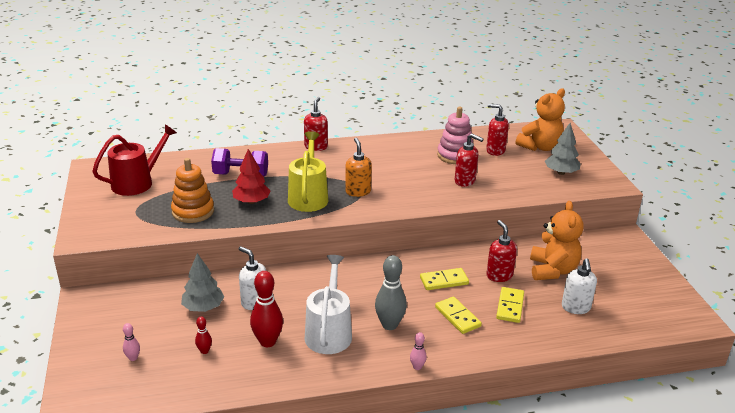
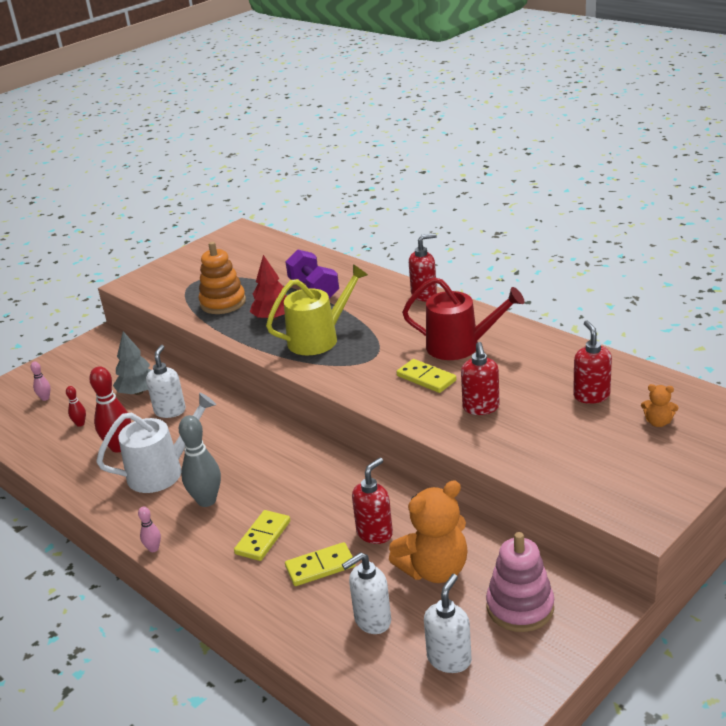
camera: 60 degrees right, 0 degrees up
red watering can [92,124,177,196] -> red watering can moved to [402,277,524,360]
orange soap dispenser [345,138,372,197] -> none
yellow domino [420,268,469,290] -> yellow domino moved to [397,359,456,393]
pink stacking toy [437,107,473,164] -> pink stacking toy moved to [486,532,554,632]
orange teddy bear [516,89,565,151] -> orange teddy bear [641,384,678,427], size x0.46
grey tree [545,123,580,175] -> none
none -> white soap dispenser [424,574,472,673]

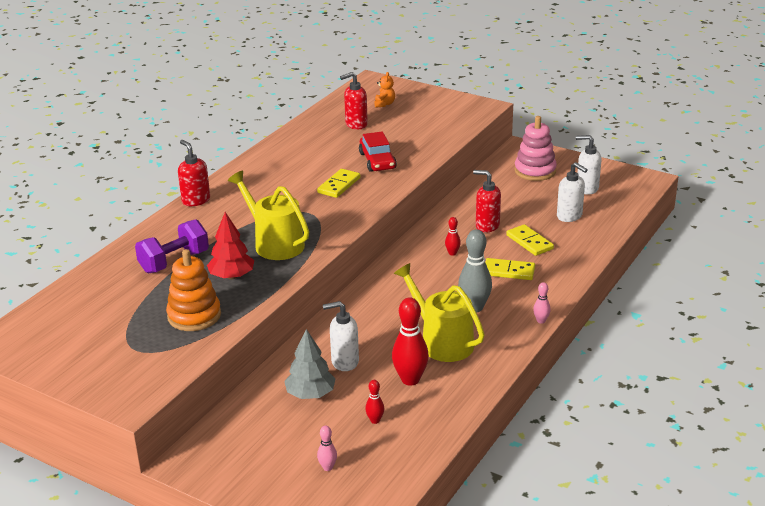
camera: 105 degrees left, 0 degrees up
white watering can [96,392,216,493] -> yellow watering can [394,263,485,362]
orange teddy bear [389,480,467,583] -> none
red watering can [402,277,524,360] -> none
red soap dispenser [461,342,500,415] -> red car [359,131,397,172]
none -> red bowling pin [445,217,461,256]

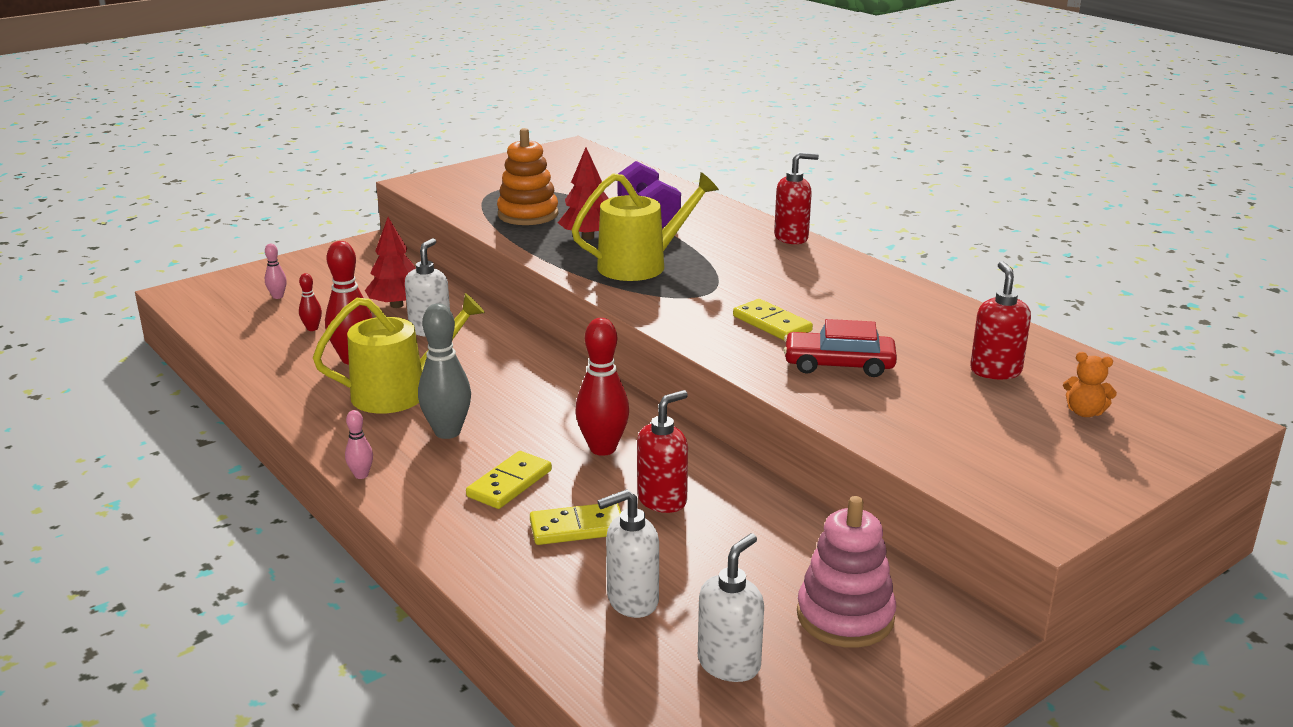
camera: 110 degrees right, 5 degrees down
grey tree [284,329,336,399] -> red tree [365,217,416,308]
red bowling pin [445,217,461,256] -> red bowling pin [575,318,629,456], size x2.01

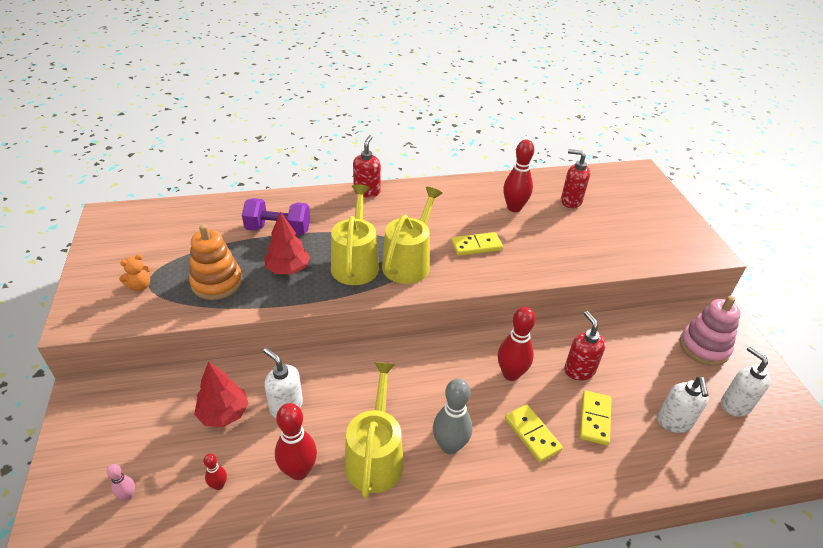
camera: 65 degrees left, 15 degrees up
pink bowling pin [345,410,373,479] -> none
red car [783,319,897,377] -> none
orange teddy bear [1063,352,1117,417] -> orange teddy bear moved to [119,254,151,291]
none -> yellow watering can [382,187,443,284]
none -> red bowling pin [503,140,534,212]

